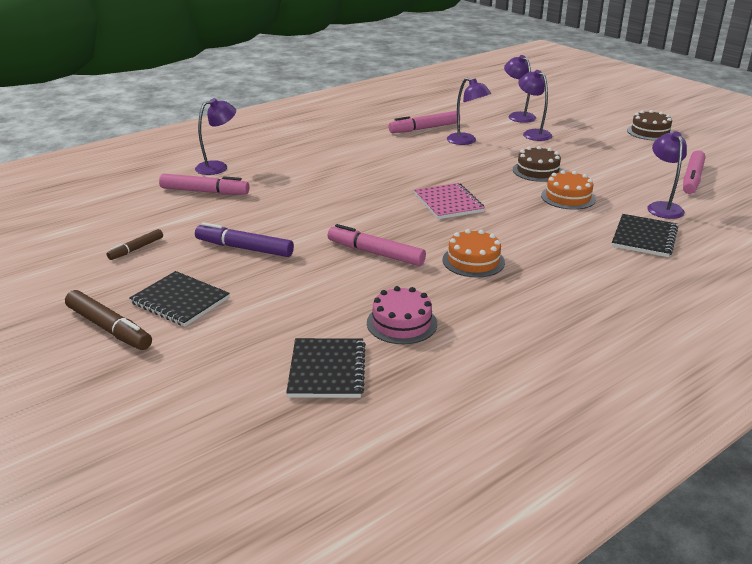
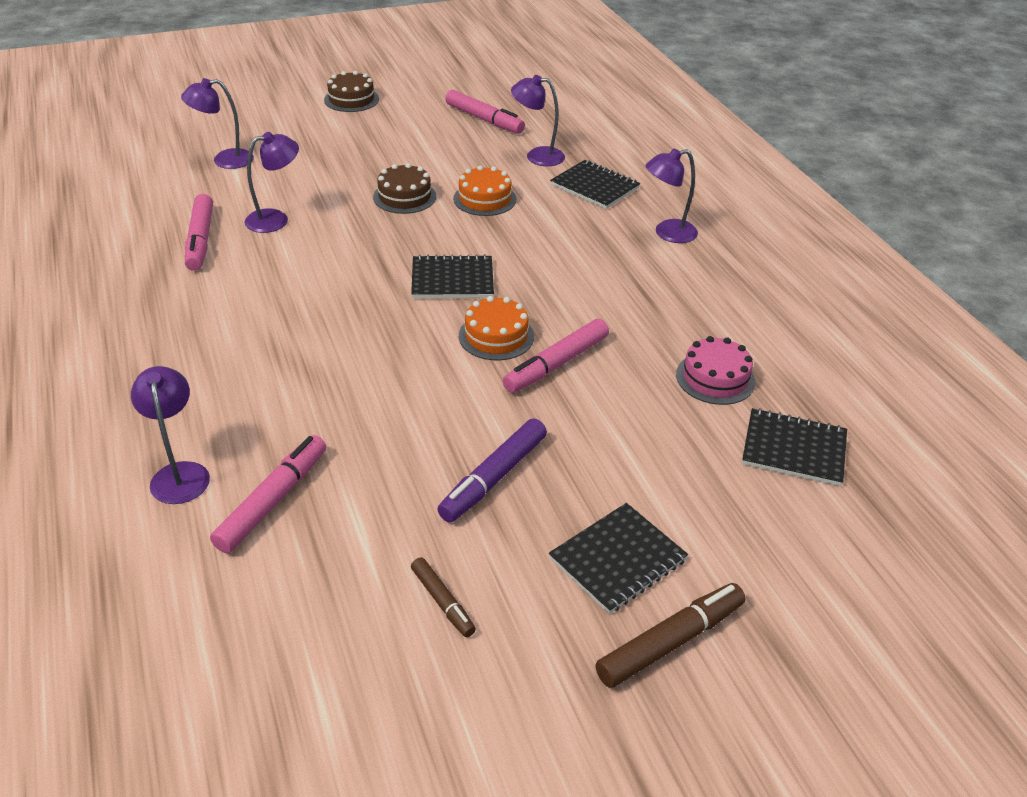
camera: 75 degrees left, 10 degrees up
pink notebook [414,183,485,219] -> black notebook [411,254,494,298]
orange cake [443,229,505,277] -> orange cake moved to [459,296,534,361]
purple lamp [518,70,552,141] -> purple lamp moved to [645,149,698,243]

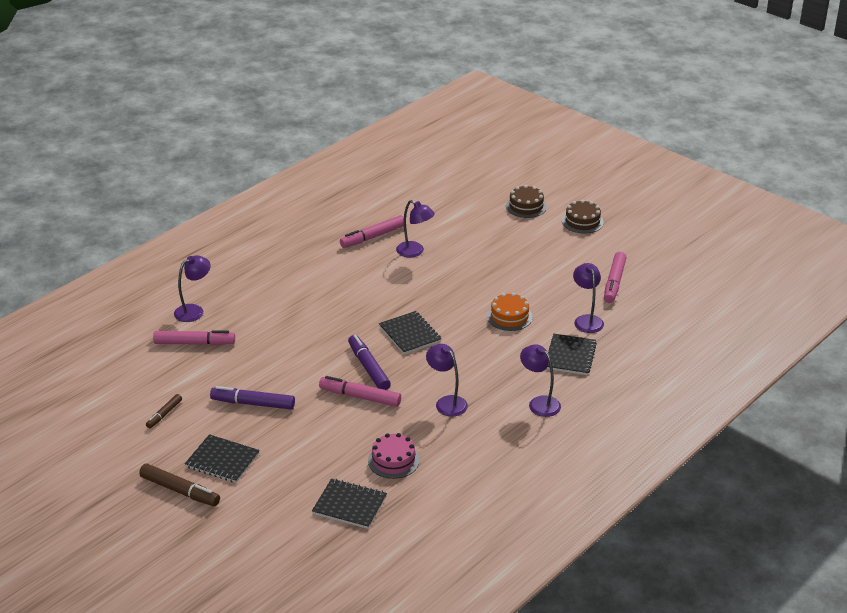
camera: 65 degrees right, 5 degrees down
purple lamp [181,78,254,169] -> purple lamp moved to [426,344,468,416]
brown cake [373,163,436,214] -> brown cake moved to [506,185,547,218]
orange cake [459,296,534,361] -> purple marker [348,335,391,390]
black notebook [742,408,847,486] -> black notebook turned 60 degrees counterclockwise [312,479,387,529]

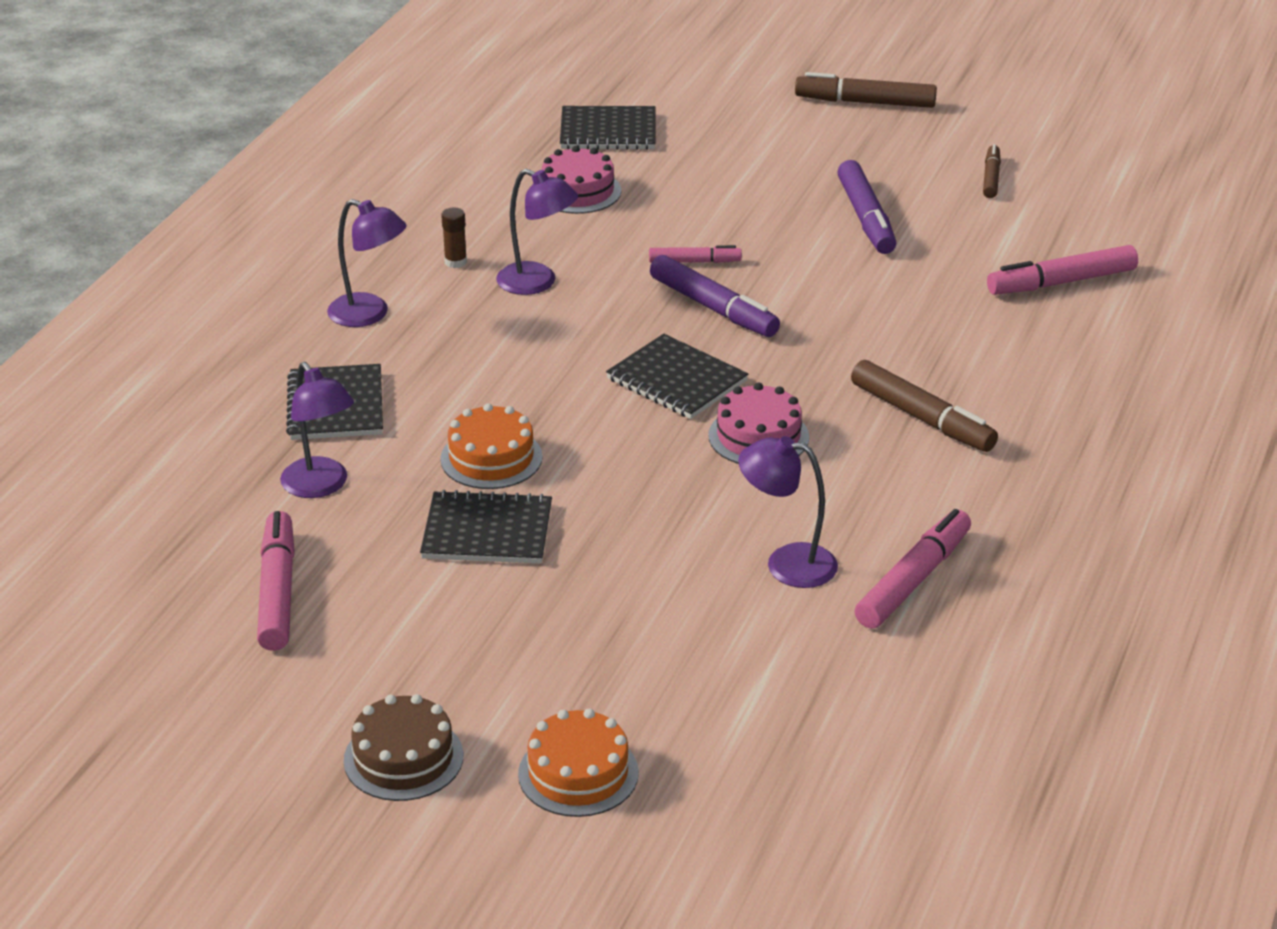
camera: 160 degrees right, 0 degrees up
purple lamp [174,255,211,322] -> none
black notebook [185,434,260,483] -> black notebook moved to [420,490,552,564]
purple marker [210,386,295,409] -> purple marker turned 90 degrees clockwise [838,160,896,254]
pink marker [319,376,401,407] -> pink marker [649,245,742,263], size x0.59
brown cake [506,185,547,218] -> orange cake [518,709,639,817]
none -> brown glue stick [441,208,467,268]
none -> pink cake [708,383,809,464]
none -> brown marker [851,360,998,452]

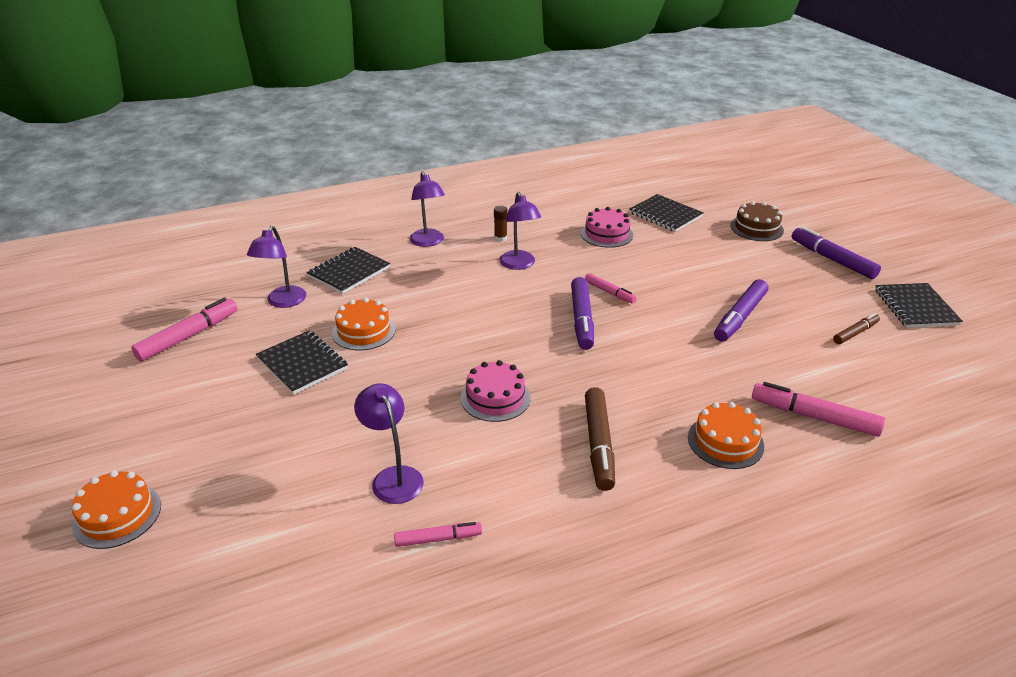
camera: 45 degrees right, 0 degrees up
brown cake [344,694,463,801] -> brown cake moved to [730,201,784,241]
black notebook [606,334,748,419] -> black notebook moved to [875,283,963,328]
brown marker [795,72,937,108] -> purple marker [792,227,881,279]
pink marker [854,509,971,629] -> pink marker [394,522,482,547], size x0.59
none -> orange cake [688,402,764,469]

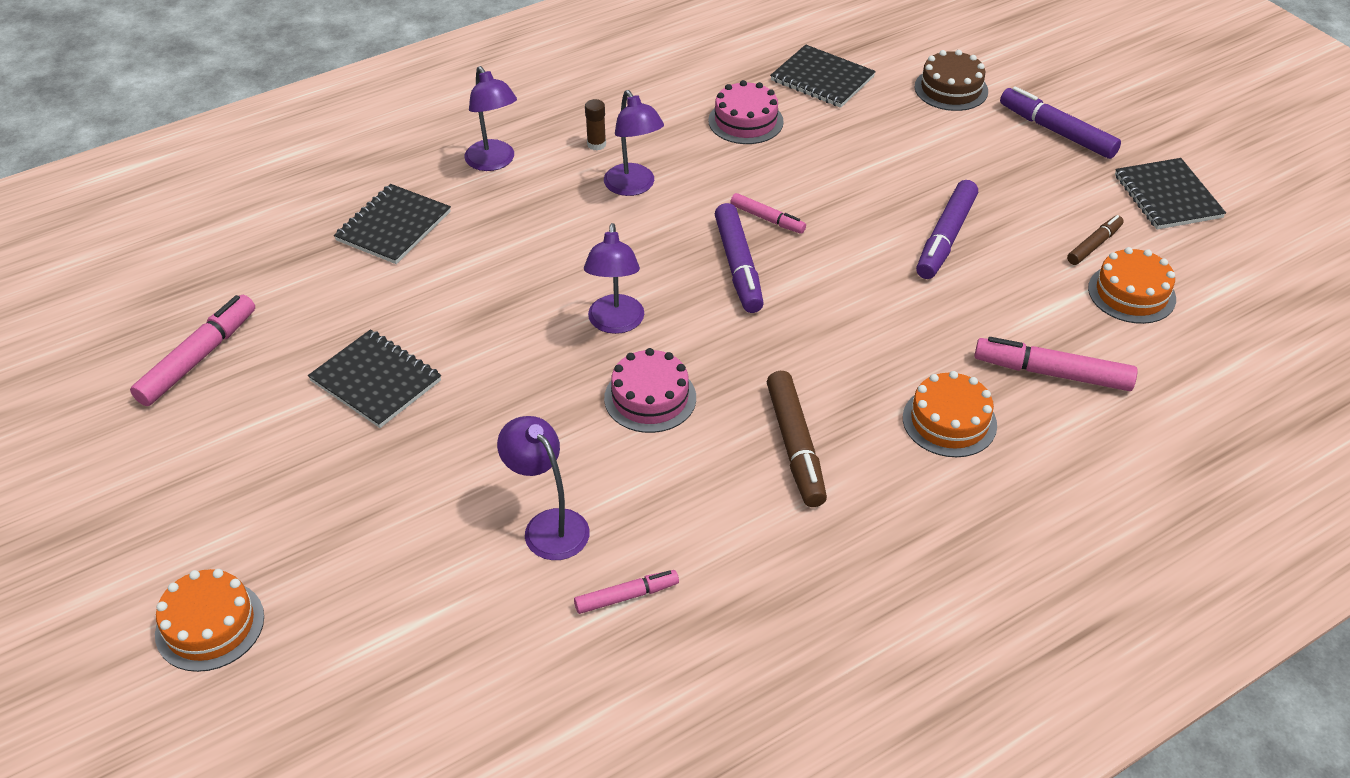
camera: 10 degrees left, 10 degrees up
purple lamp [247,226,306,308] -> purple lamp moved to [584,223,644,334]
orange cake [332,298,396,351] -> orange cake moved to [1088,247,1176,324]

